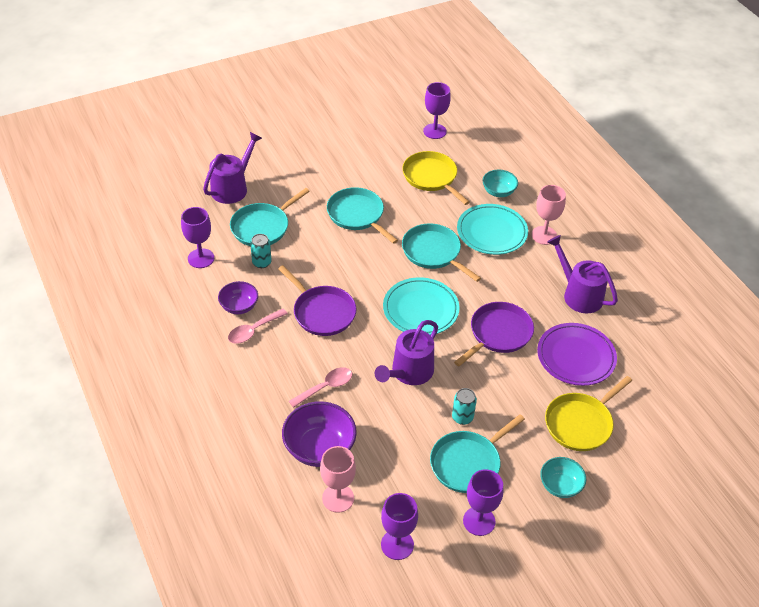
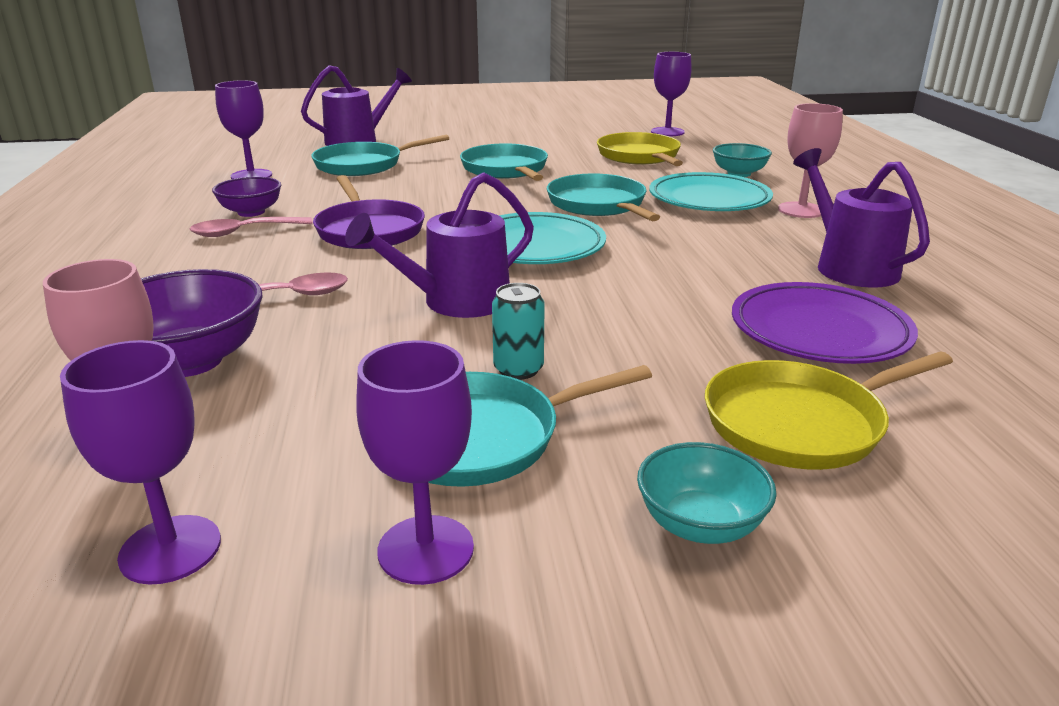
camera: 20 degrees right, 20 degrees down
turquoise can [250,234,272,268] -> none
purple pan [454,302,534,366] -> none

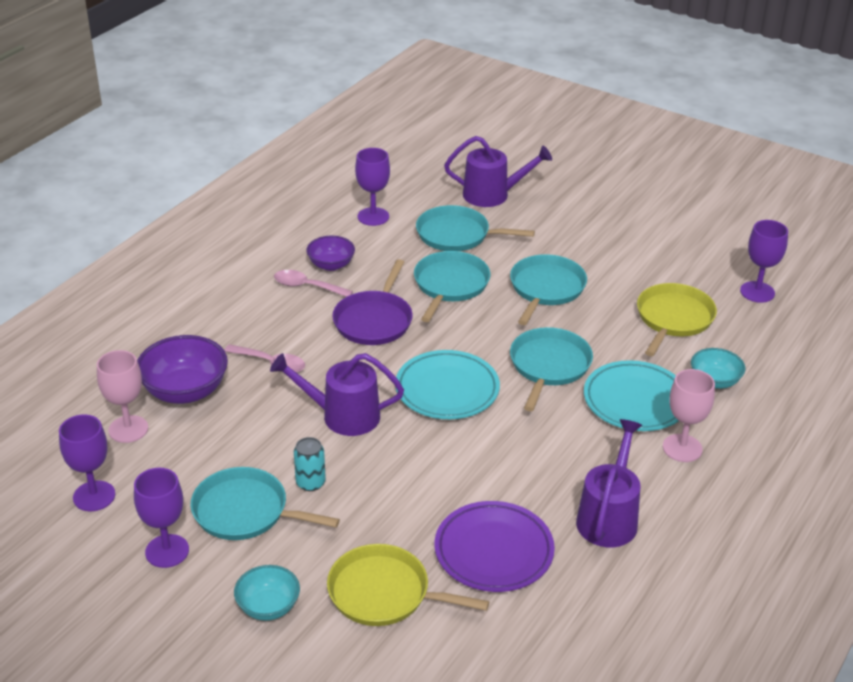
camera: 40 degrees right, 10 degrees up
none -> turquoise pan [414,251,490,322]

